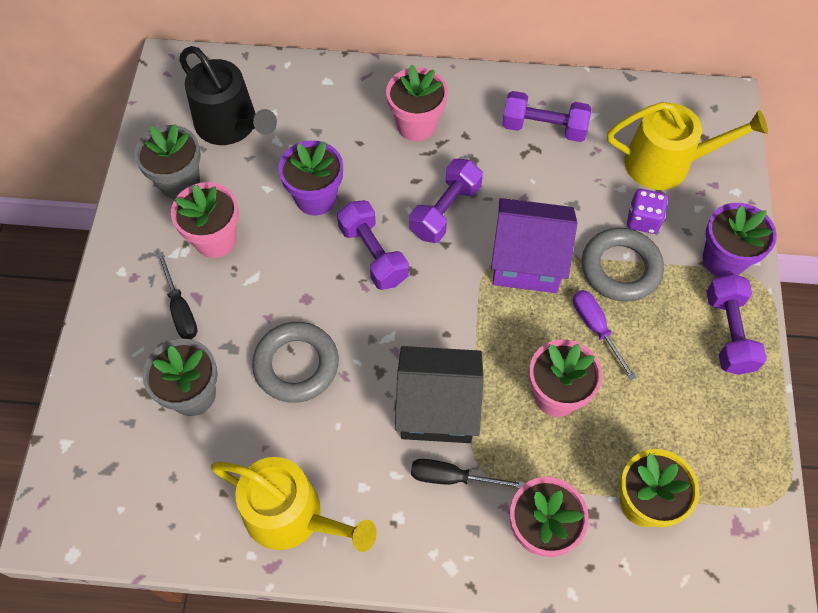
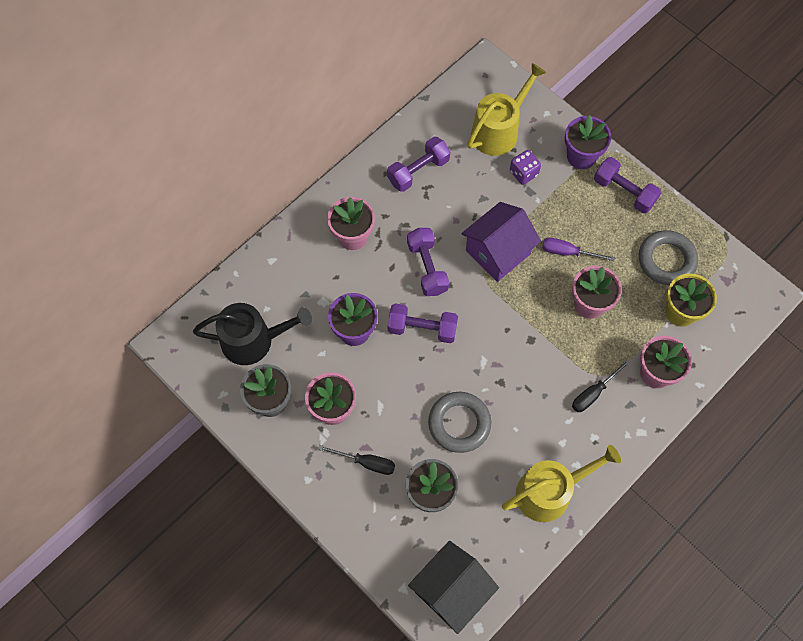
camera: 50 degrees left, 5 degrees up
black house [395,346,484,443] -> black house moved to [408,541,499,634]
grey ring [582,228,664,302] -> grey ring moved to [639,230,698,285]

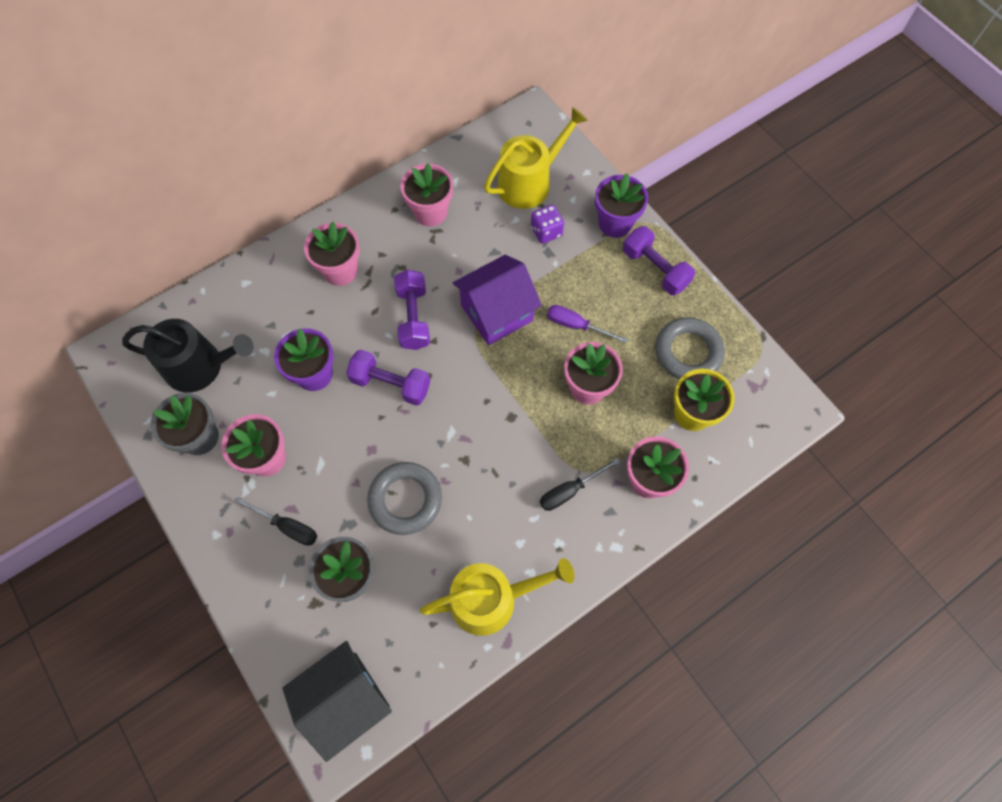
camera: 10 degrees right, 0 degrees up
purple dumbbell [387,137,450,192] -> pink flower pot [400,163,453,227]

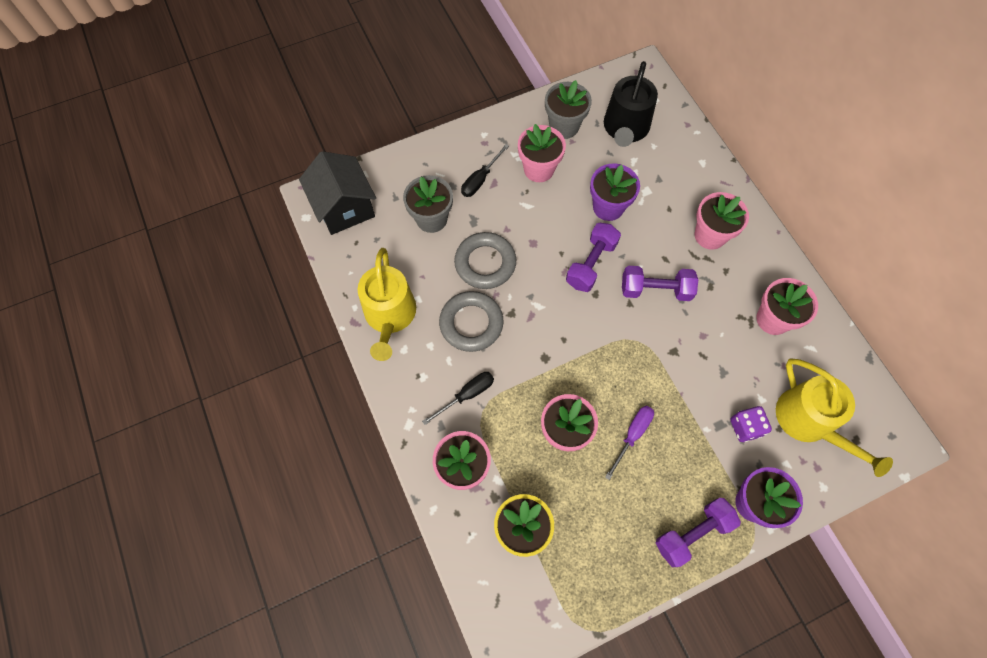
camera: 100 degrees right, 0 degrees up
purple house [453,255,542,345] -> none
black screwdriver [540,458,620,511] -> black screwdriver turned 75 degrees clockwise [422,372,494,425]
grey ring [655,317,725,379] -> grey ring moved to [439,291,504,352]

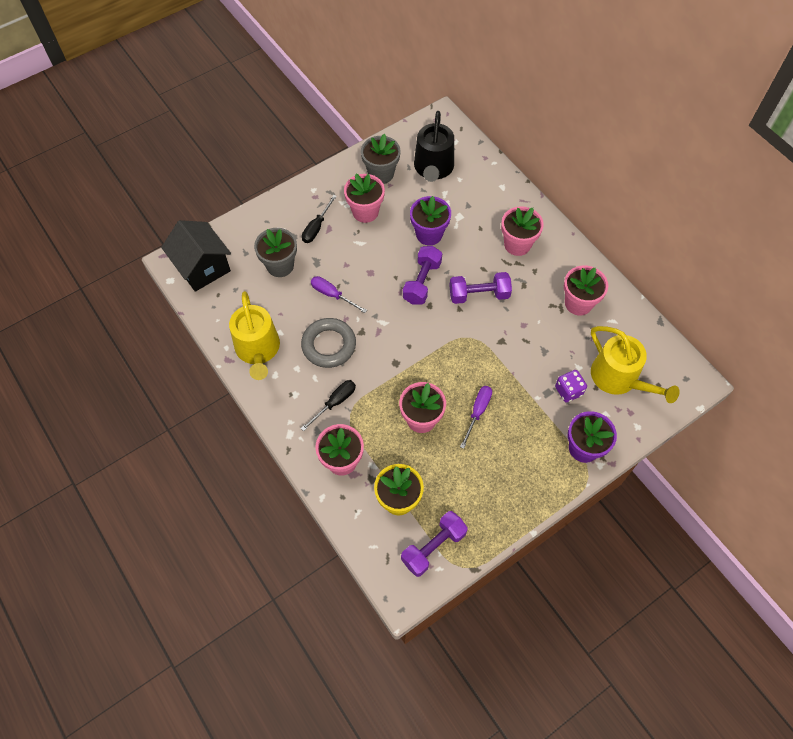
camera: 10 degrees left, 5 degrees down
grey ring [454,232,516,289] -> purple screwdriver [311,276,367,313]
purple dumbbell [656,498,741,567] -> purple dumbbell moved to [401,511,468,577]

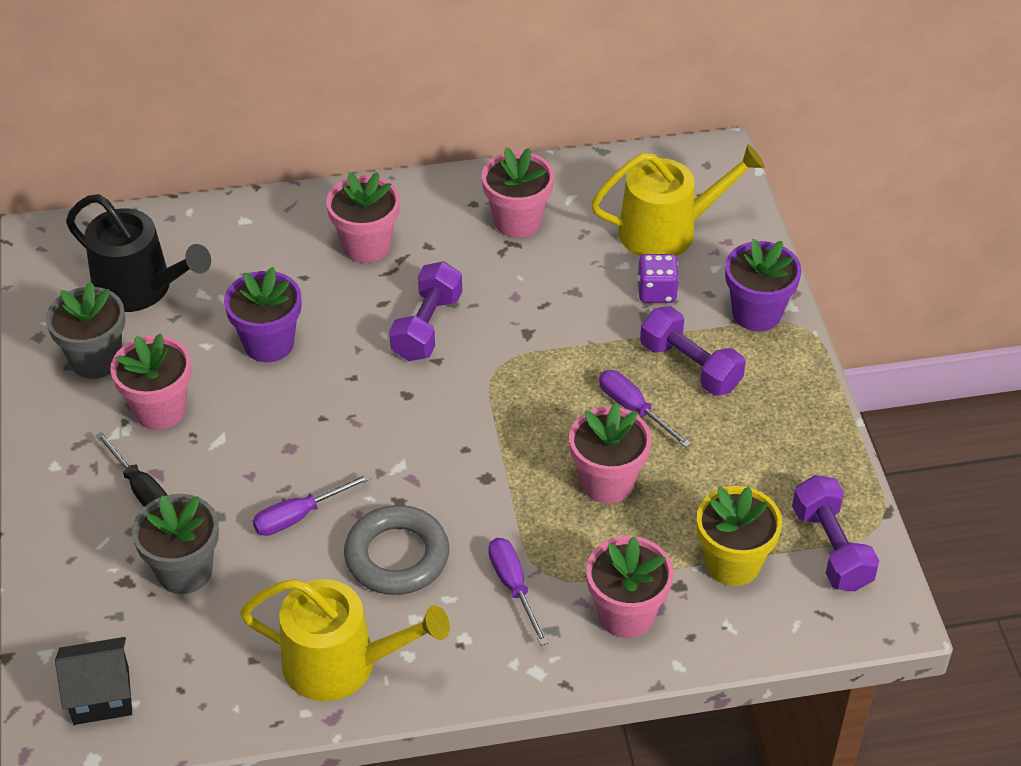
camera: 65 degrees left, 15 degrees down
black house [161,220,231,292] -> black house [55,637,132,725], size x0.66
black screwdriver [301,380,356,431] -> purple screwdriver [488,538,548,646]
purple dumbbell [403,246,442,305] -> purple dumbbell moved to [640,306,746,396]

